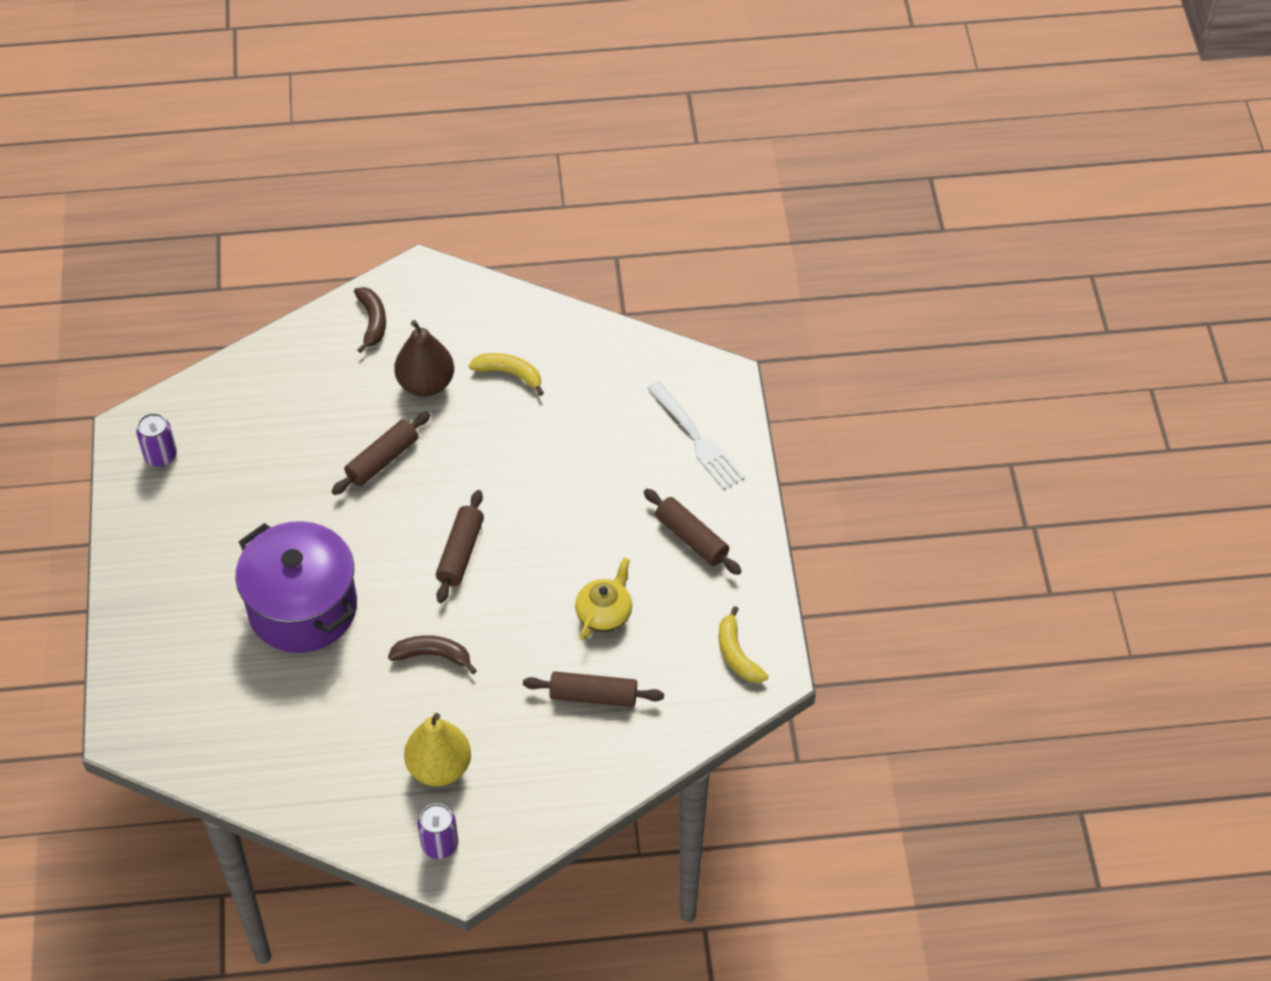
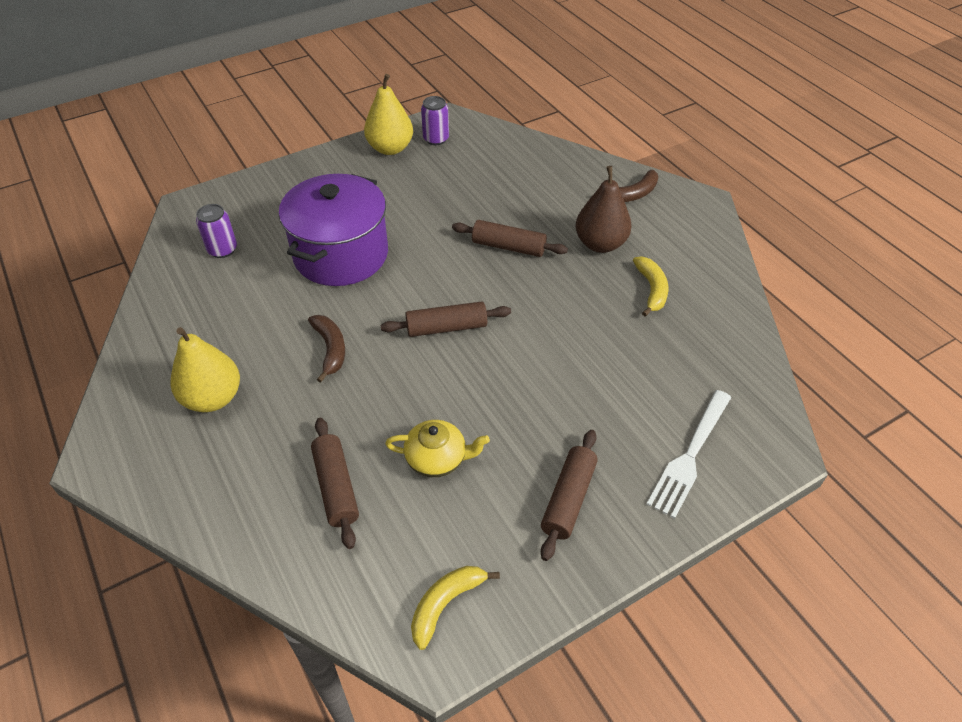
camera: 65 degrees right, 5 degrees down
purple can [418,803,458,859] -> purple can moved to [196,204,237,258]
none -> yellow pear [364,74,413,155]

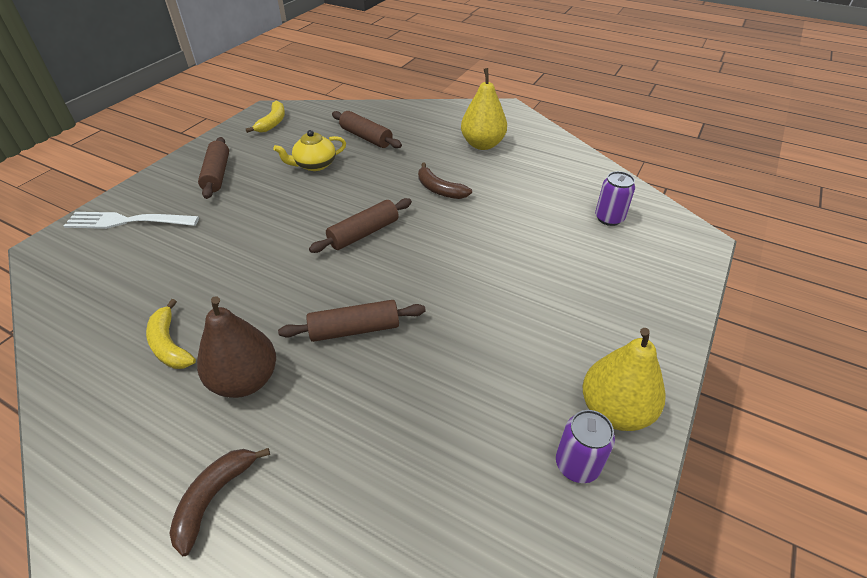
camera: 150 degrees right, 5 degrees down
purple pot [279,174,388,286] -> none
white fork [646,390,731,519] -> white fork turned 90 degrees counterclockwise [64,212,199,229]

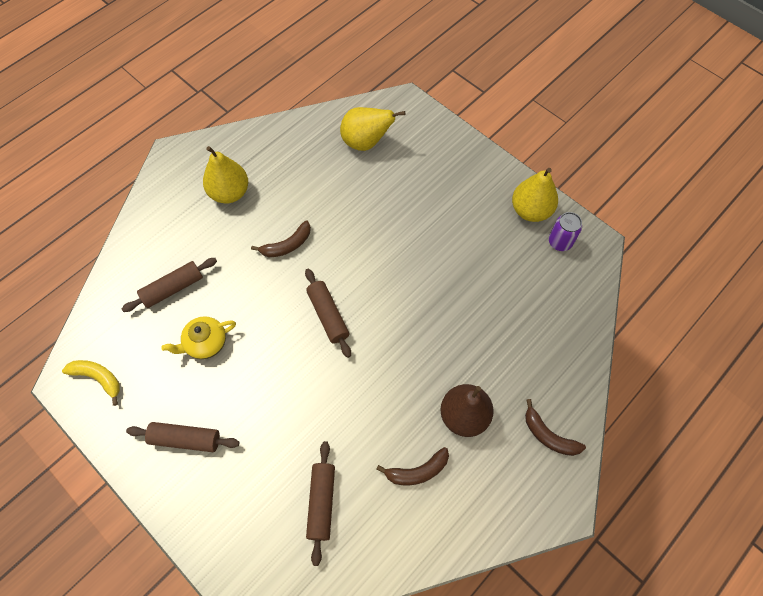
camera: 75 degrees left, 20 degrees up
white fork [64,212,199,229] -> none
yellow banana [146,299,196,369] -> brown banana [376,447,449,485]
yellow teapot [273,130,346,171] -> yellow teapot turned 75 degrees clockwise [161,316,236,359]
brown rolling pin [278,300,426,342] -> brown rolling pin moved to [306,441,335,566]
purple can [595,171,635,226] -> yellow pear [340,107,405,151]

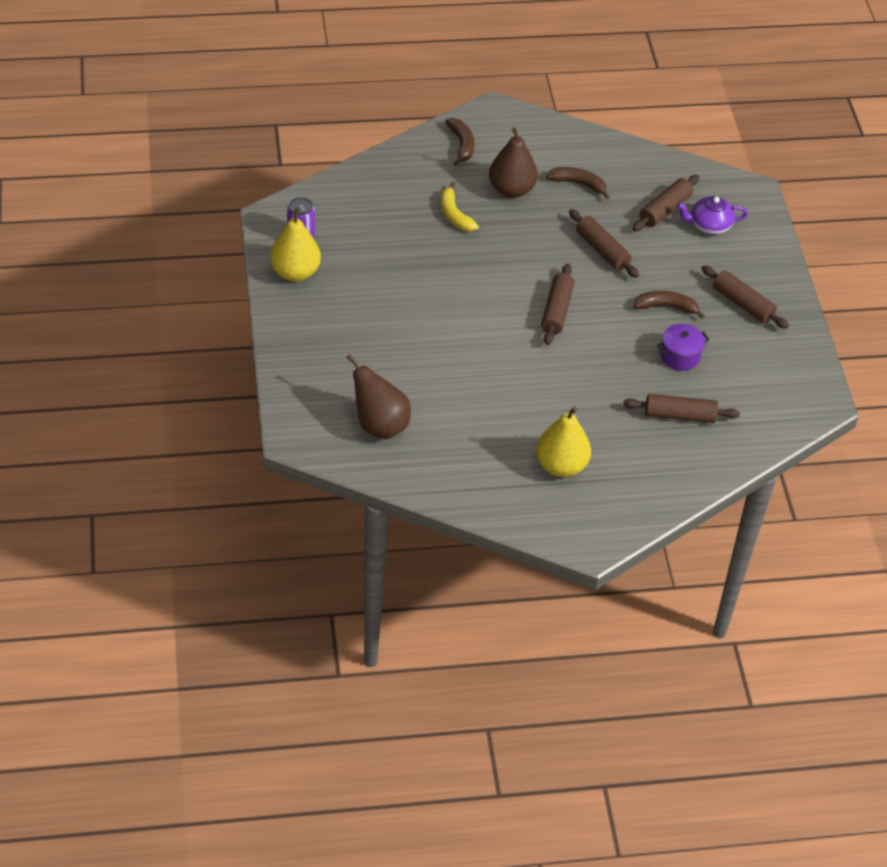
camera: 145 degrees left, 15 degrees down
yellow banana [62,360,120,406] -> yellow banana moved to [440,182,479,231]
yellow teapot [161,316,236,359] -> purple pot [657,324,709,371]
brown banana [251,221,311,257] -> brown banana moved to [633,291,705,319]
yellow pear [340,107,405,151] -> brown pear [346,354,411,439]
none -> brown rolling pin [569,209,639,278]
none -> purple teapot [677,196,748,235]

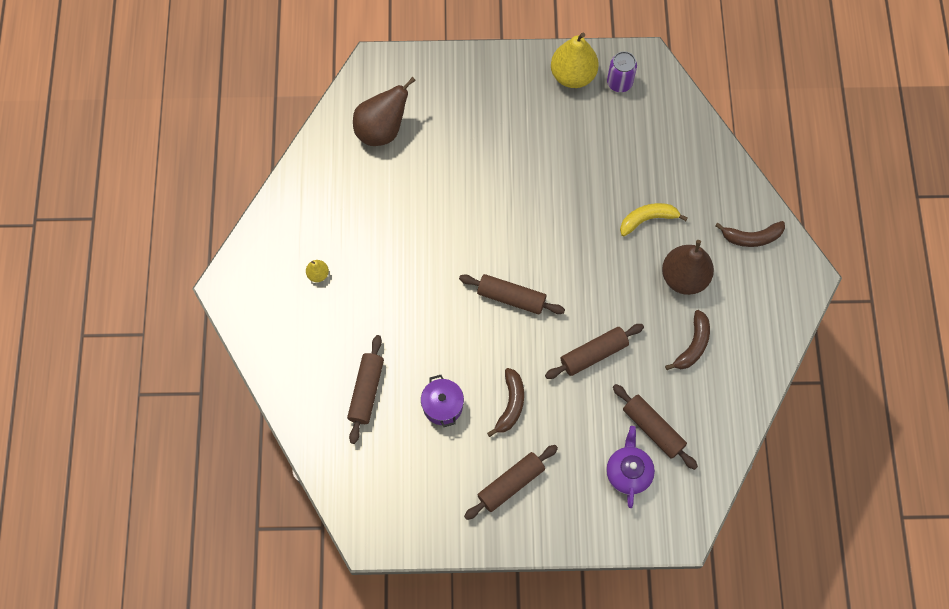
camera: 100 degrees right, 20 degrees up
yellow pear [536,406,591,477] -> yellow pear [306,260,329,282], size x0.46

